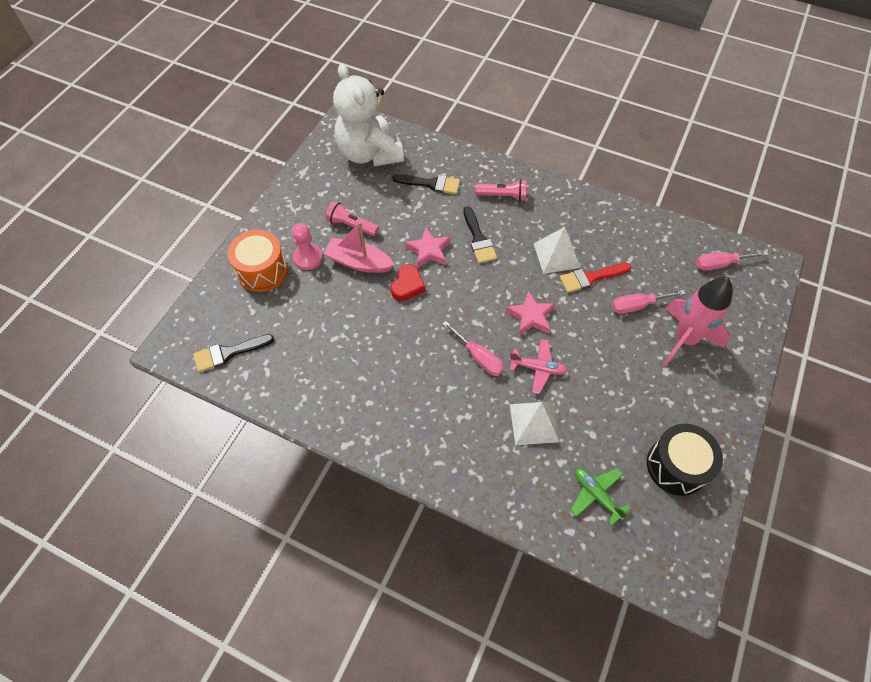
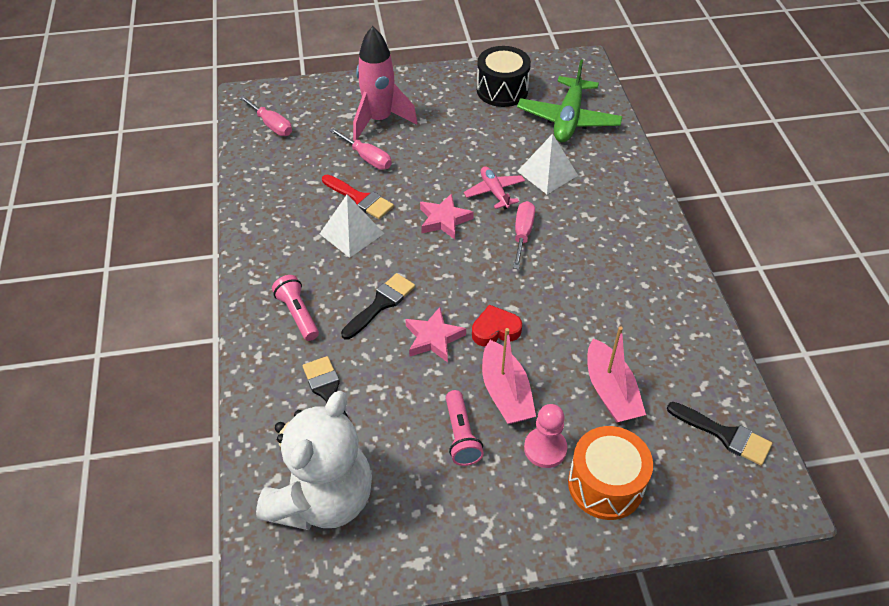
camera: 125 degrees left, 10 degrees down
green plane [570,468,631,526] -> green plane [517,59,623,142], size x1.76
none -> pink boat [587,326,646,423]

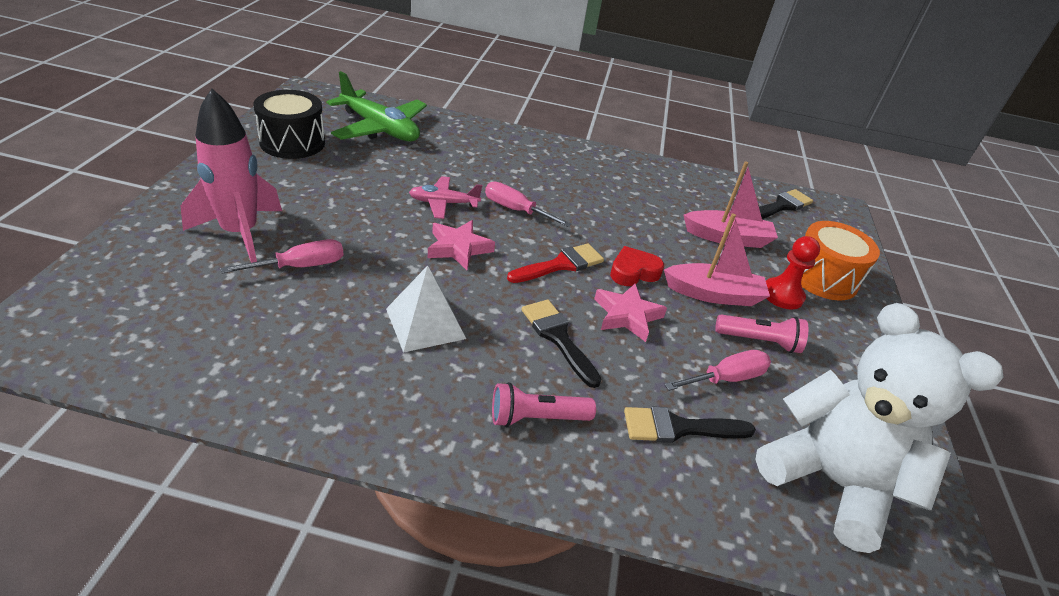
camera: 75 degrees left, 10 degrees down
pink screwdriver [238,95,292,136] -> pink screwdriver moved to [664,350,771,391]
red brush [322,175,394,219] -> red brush moved to [507,243,604,283]
red heart [472,305,522,346] -> red heart turned 60 degrees clockwise [610,246,664,286]
white pyramid [517,134,578,194] -> none
pink pawn [524,404,567,468] -> red pawn [766,236,820,310]

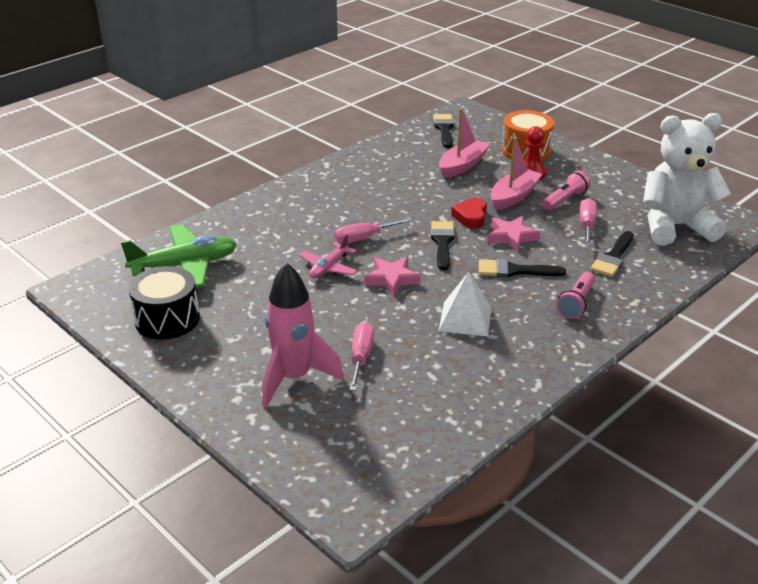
camera: 50 degrees left, 5 degrees down
red brush [507,243,604,283] -> black brush [431,221,455,270]

